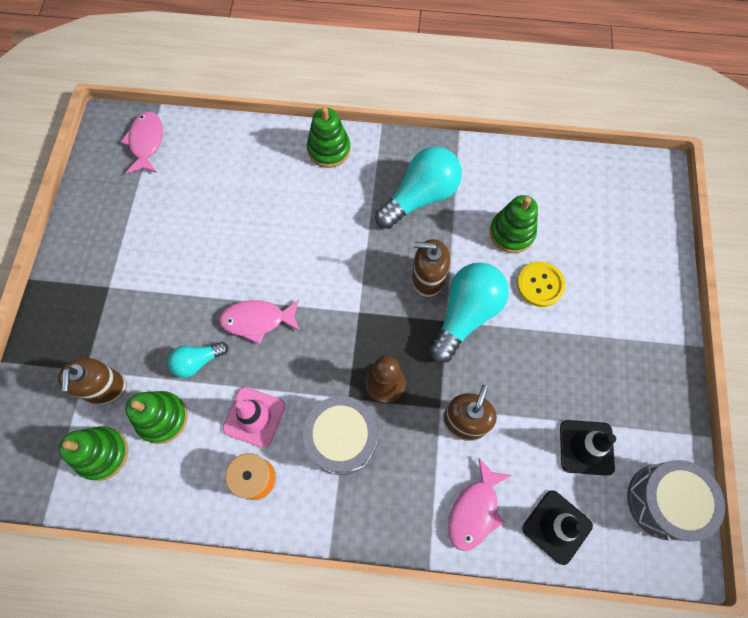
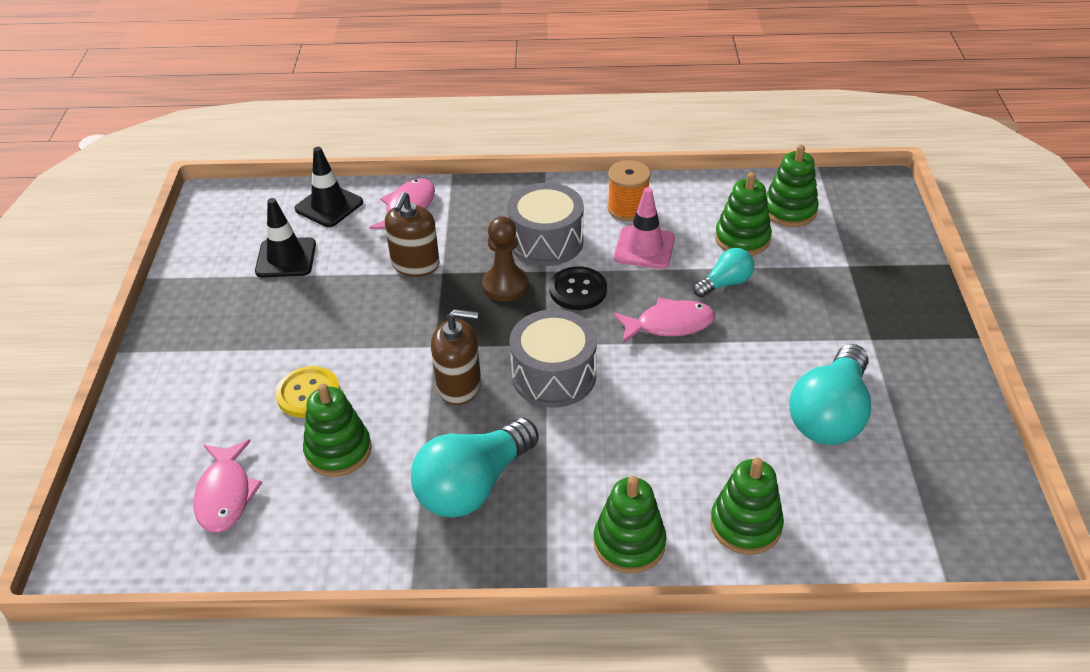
camera: 175 degrees right, 25 degrees down
brown soap dispenser [58,358,127,405] -> none
pink fish [121,111,163,174] -> pink fish moved to [194,439,262,533]
turquoise light bulb [429,262,509,363] -> turquoise light bulb moved to [789,344,871,445]
grey drum [627,460,725,542] -> grey drum moved to [510,309,597,408]
none -> black button [549,267,607,310]
none -> green stacking toy [710,458,784,555]

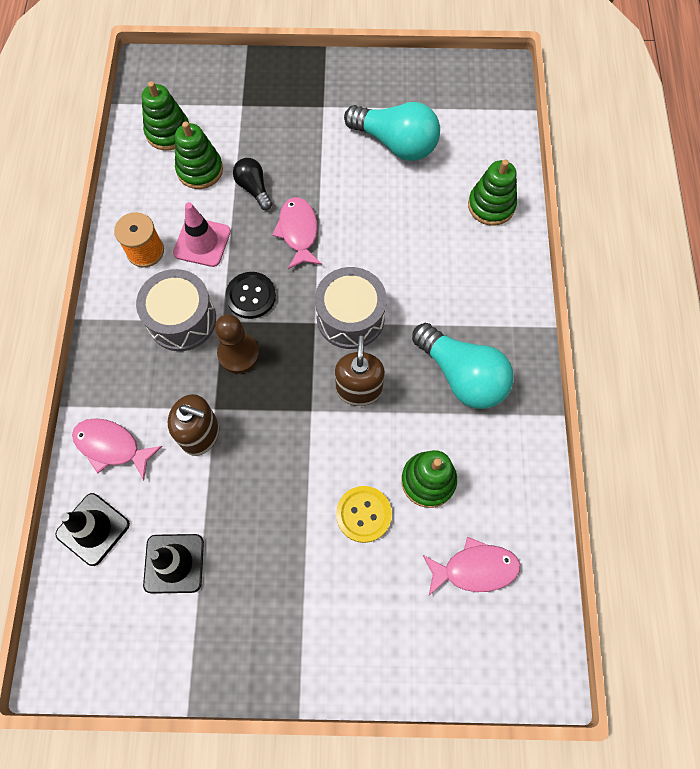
camera: 90 degrees left, 25 degrees up
green stacking toy [593,476,666,574] -> none
turquoise light bulb [693,248,754,298] -> black light bulb [233,158,272,210]

